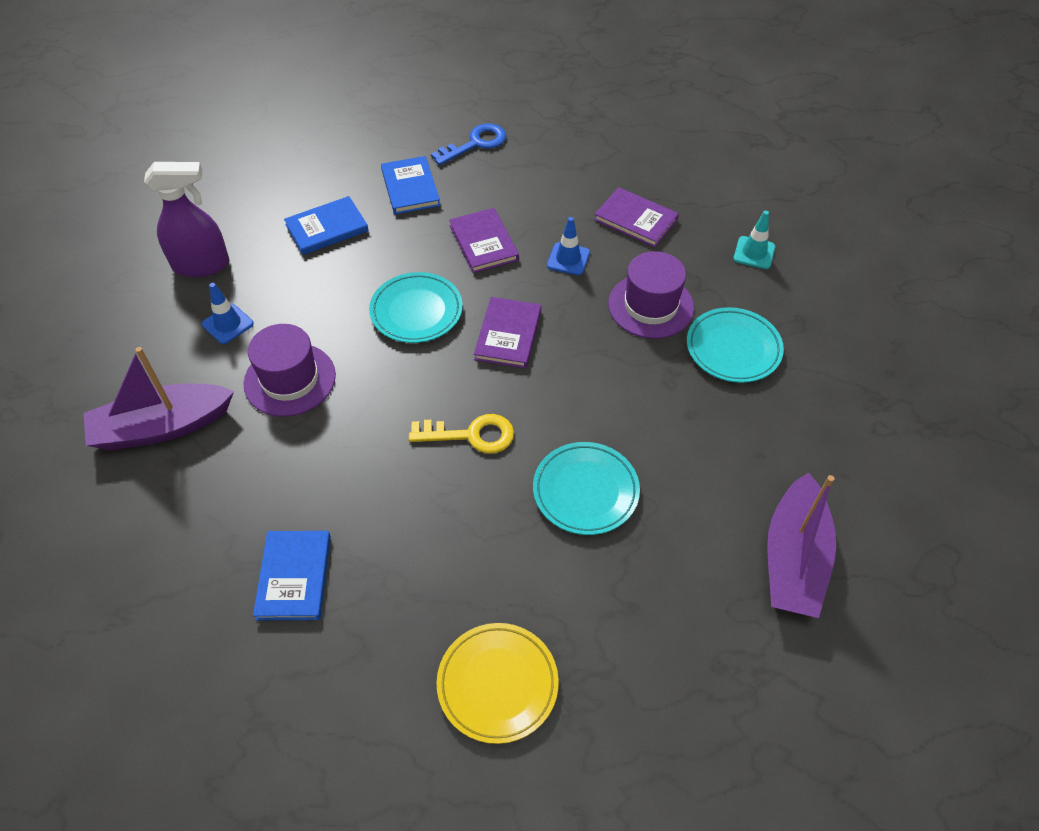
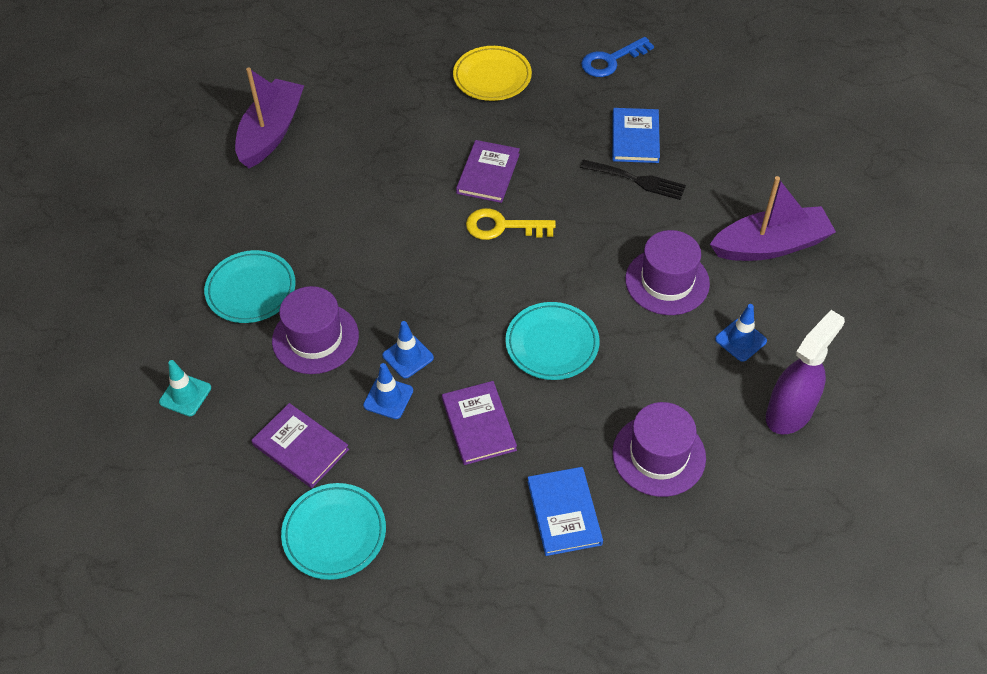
camera: 175 degrees left, 0 degrees up
purple spray bottle [144,162,229,277] -> purple spray bottle turned 135 degrees clockwise [766,310,845,434]
blue book [284,196,369,255] -> purple hat [612,402,706,497]
blue key [431,124,506,165] -> blue key moved to [581,37,654,77]
purple book [474,297,541,368] -> purple book moved to [456,140,520,203]
turquoise plate [533,442,640,535] -> turquoise plate moved to [281,483,386,580]
none -> blue traffic cone [382,321,434,379]
none -> black fork [580,159,686,200]

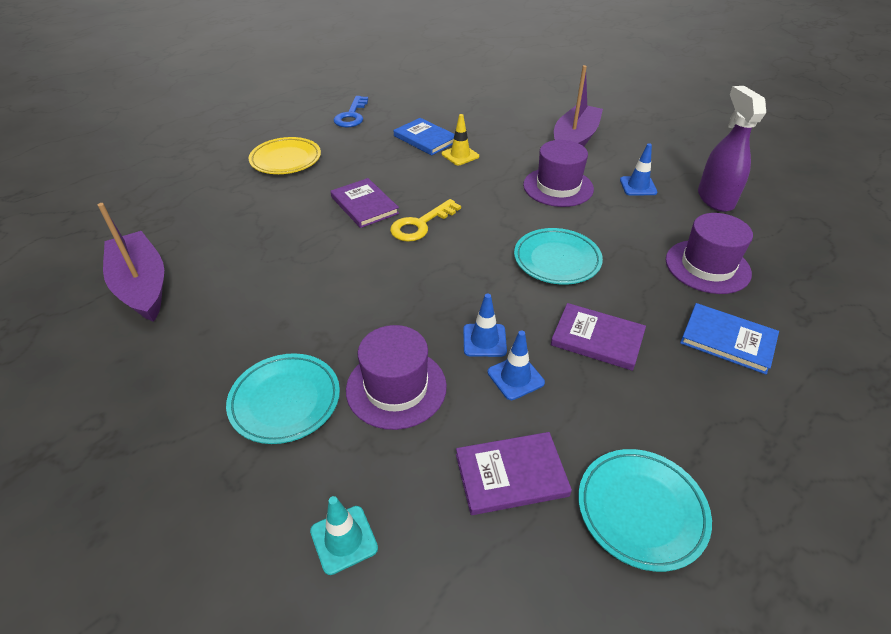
camera: 50 degrees left, 10 degrees down
black fork [580,159,686,200] -> yellow traffic cone [442,114,479,165]

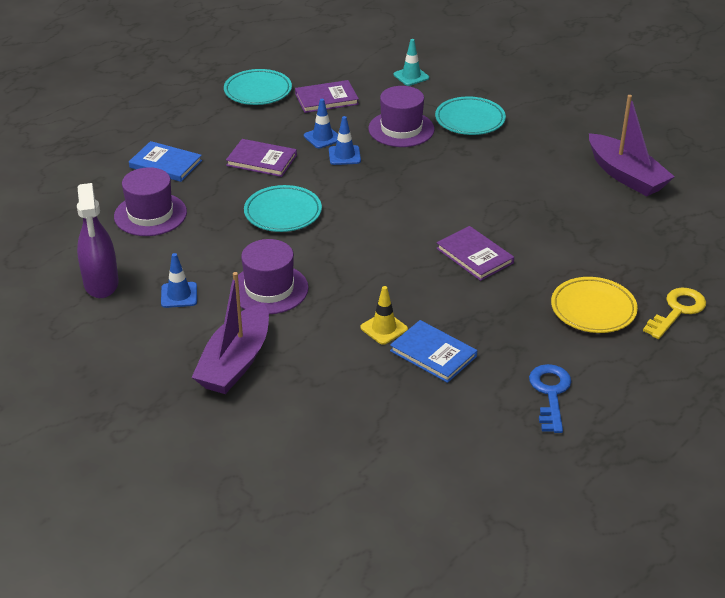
camera: 175 degrees right, 5 degrees down
yellow key [390,199,461,242] -> yellow key moved to [643,288,706,339]

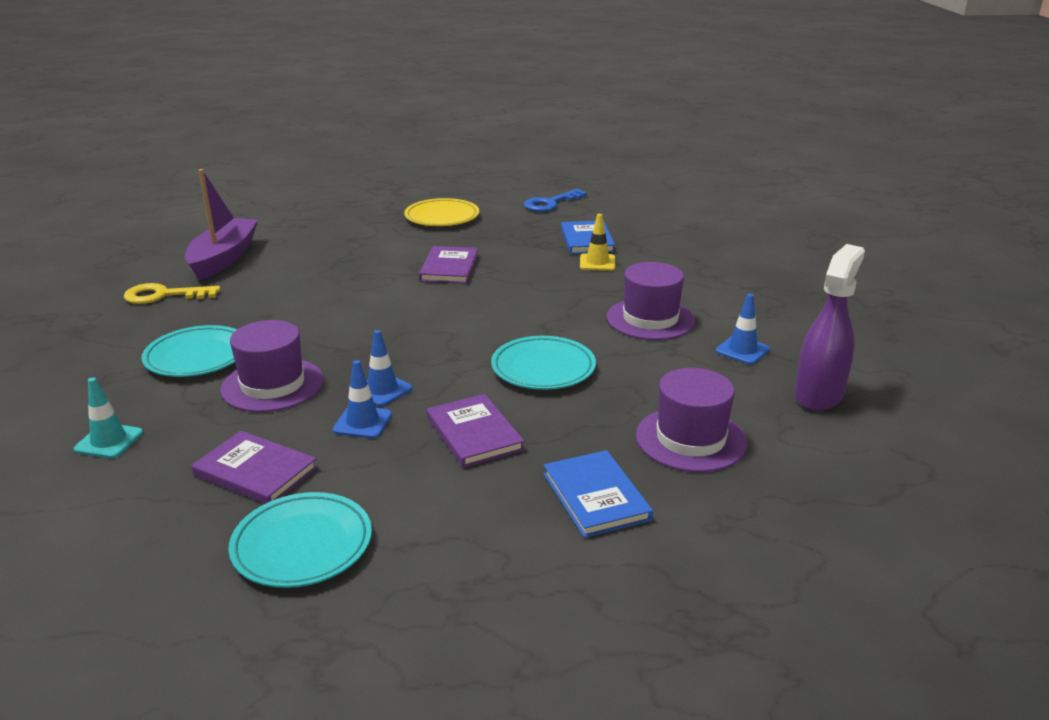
camera: 135 degrees left, 10 degrees down
purple boat [191,272,269,394] -> none
yellow key [643,288,706,339] -> yellow key moved to [124,283,221,304]

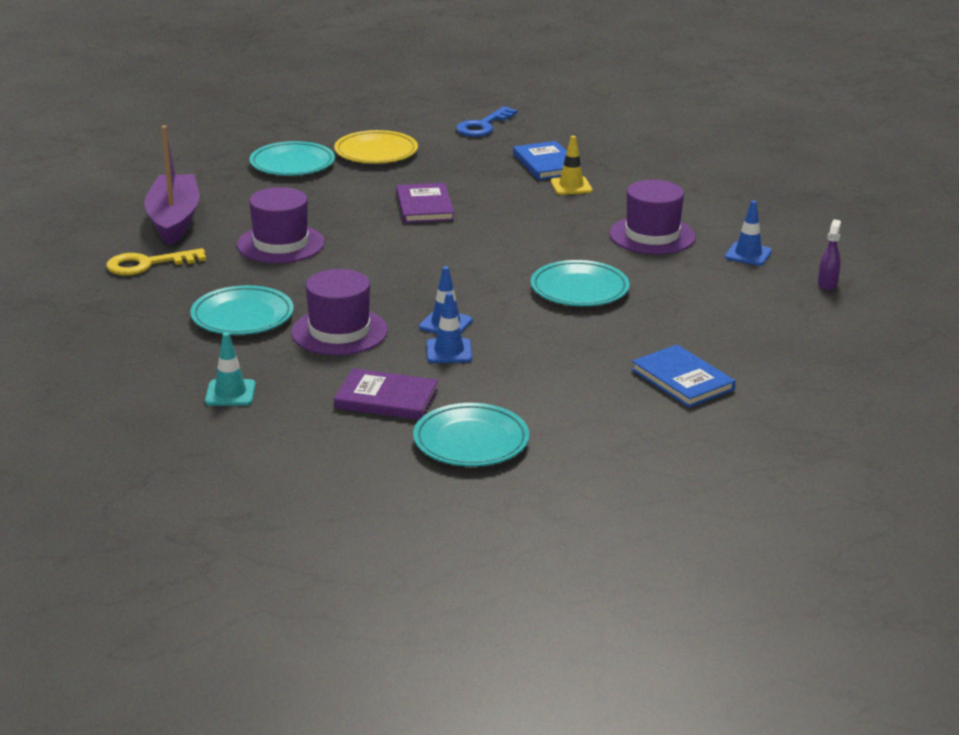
camera: 15 degrees left, 0 degrees up
purple book [427,394,524,468] -> none
purple hat [636,368,747,472] -> purple hat moved to [237,187,325,263]
purple spray bottle [794,244,865,411] -> purple spray bottle [818,219,841,290], size x0.48
none -> turquoise plate [250,141,335,176]

